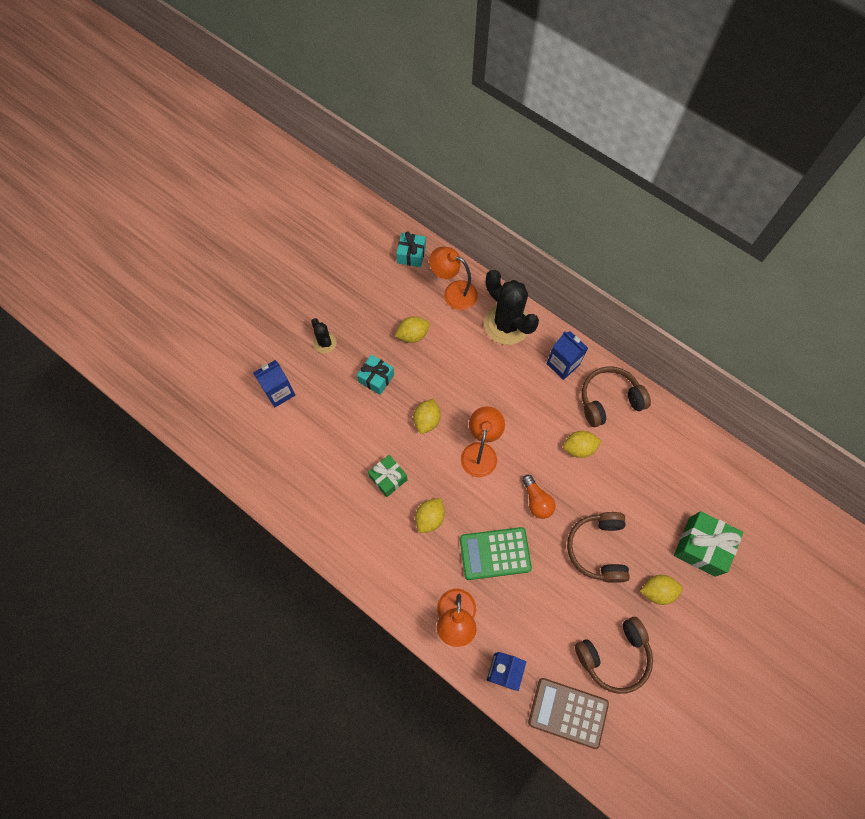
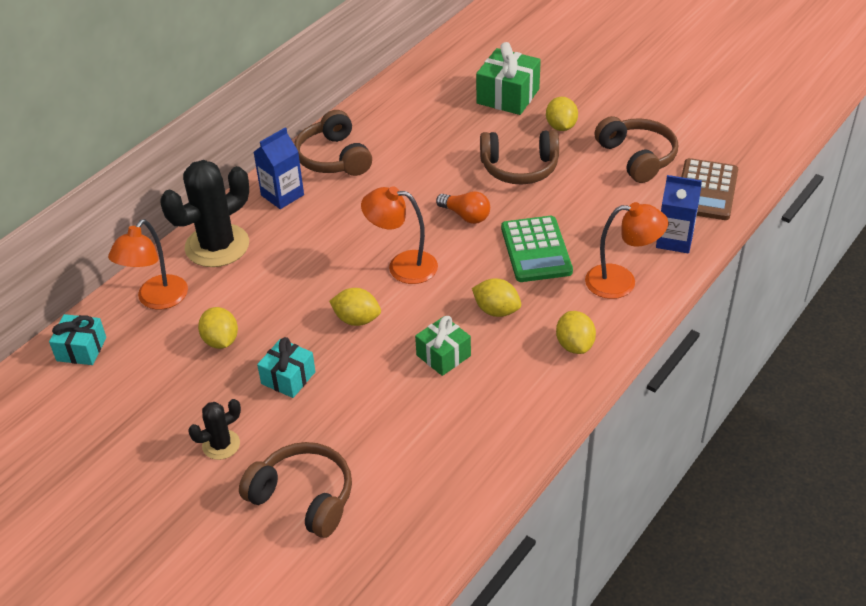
camera: 90 degrees left, 25 degrees down
blue carton [253,360,295,408] -> brown headphones [239,442,352,538]
orange light bulb [522,475,555,519] -> orange light bulb turned 60 degrees clockwise [436,191,490,224]
yellow lemon [563,431,602,458] -> yellow lemon moved to [556,311,596,354]

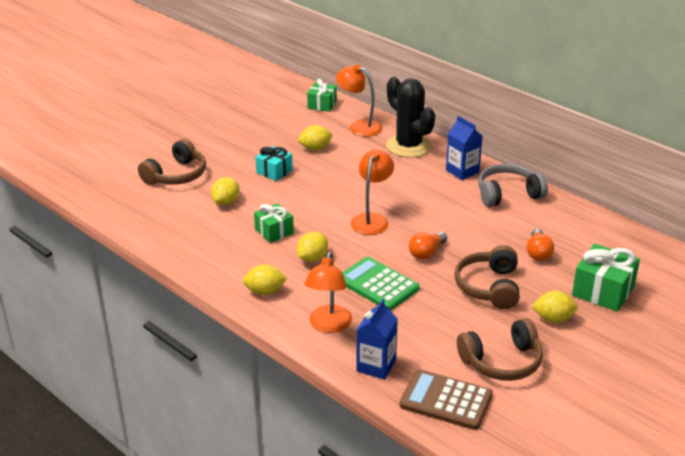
camera: 95 degrees right, 10 degrees down
turquoise gift [49,314,106,365] -> green gift [307,79,337,112]
black cactus [188,399,241,460] -> none
brown headphones [294,110,372,176] -> grey headphones [478,164,548,207]
yellow lemon [329,288,381,326] -> yellow lemon moved to [211,177,239,205]
green calculator [501,216,573,282] -> green calculator turned 45 degrees clockwise [342,257,419,310]
none -> orange light bulb [527,229,554,261]

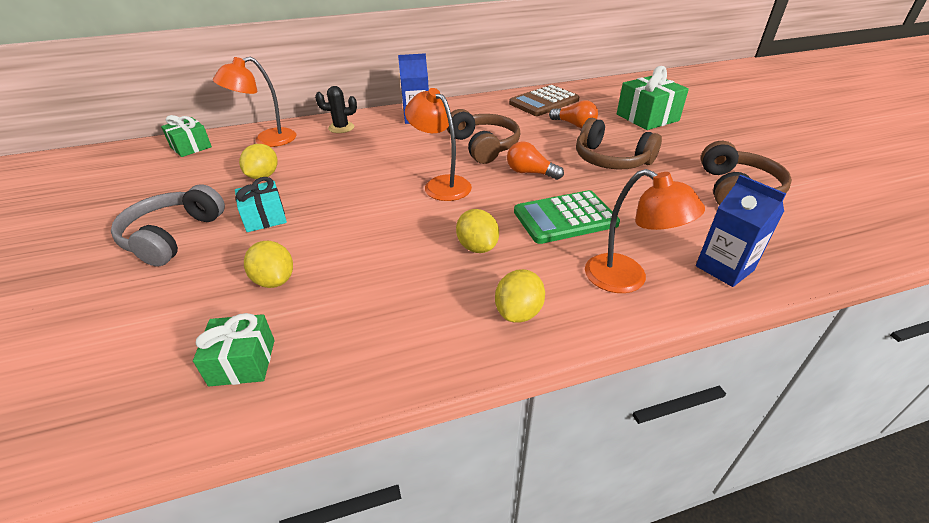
camera: 60 degrees left, 5 degrees up
brown headphones [138,139,206,185] -> brown headphones moved to [447,109,520,164]
green gift [254,203,294,243] -> green gift moved to [193,313,275,386]
black cactus [386,77,435,158] -> black cactus [315,86,357,133], size x0.50
brown calculator [400,369,493,430] -> brown calculator moved to [509,85,579,116]
orange light bulb [409,232,447,260] -> orange light bulb turned 135 degrees clockwise [507,141,564,180]
grey headphones [478,164,548,207] -> grey headphones moved to [111,185,225,267]
yellow lemon [531,291,578,323] -> none

